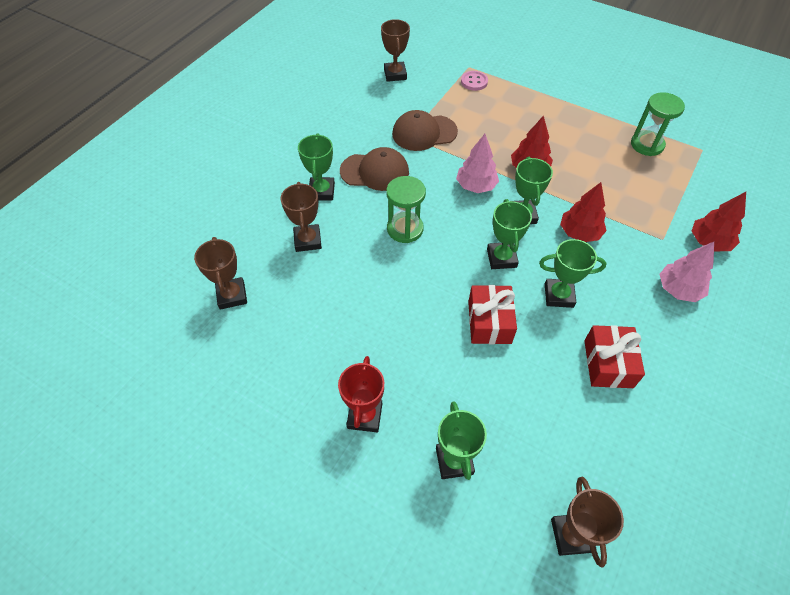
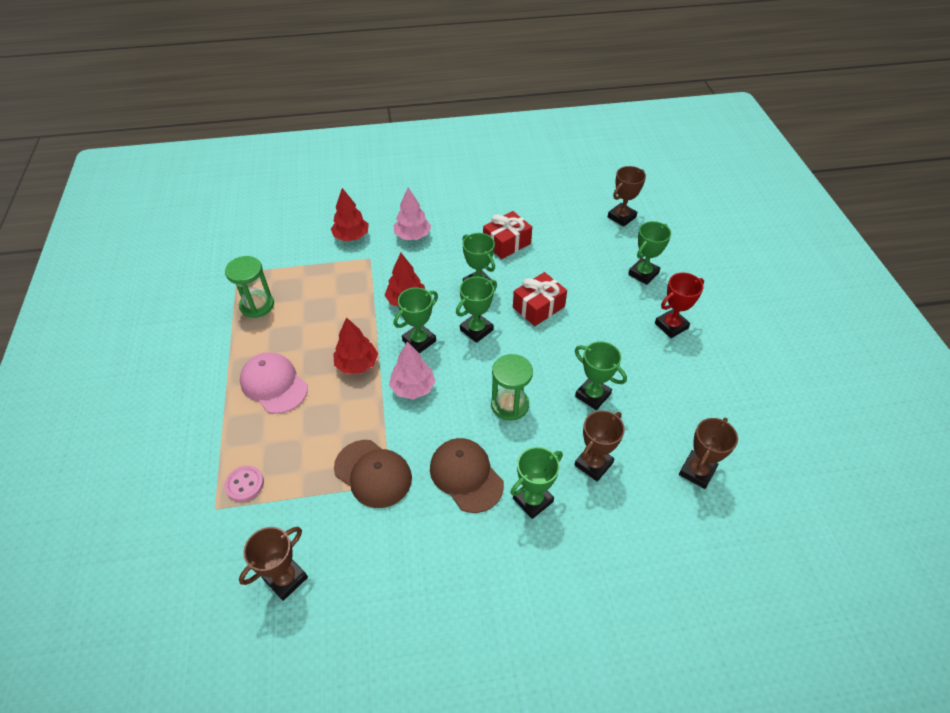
camera: 130 degrees left, 5 degrees down
none -> pink cap [240,352,308,414]
none -> green trophy [575,341,627,410]

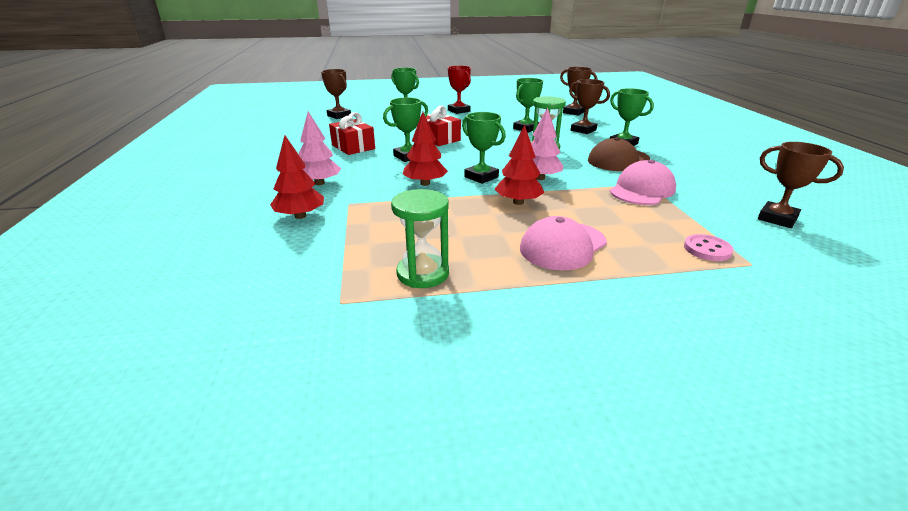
camera: 90 degrees left, 20 degrees down
brown cap [334,440,412,508] -> pink cap [610,160,676,205]
green trophy [456,277,497,343] -> none

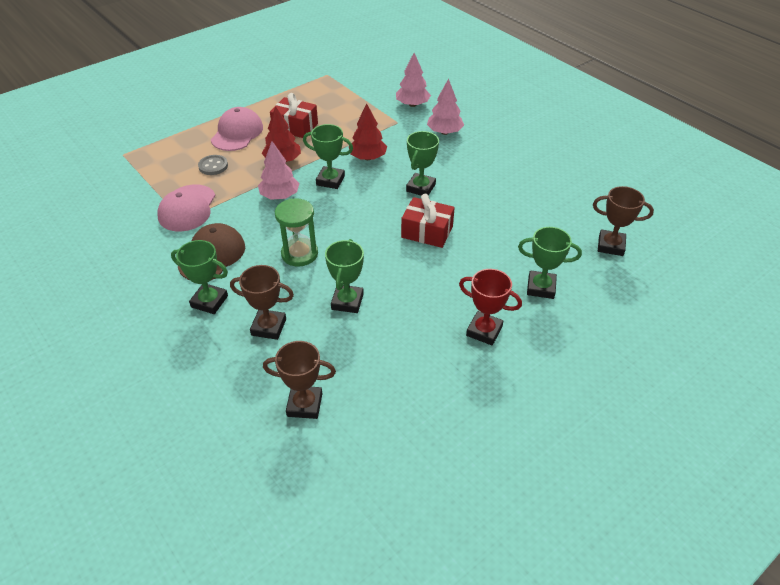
camera: 150 degrees right, 15 degrees up
red tree [270,135,324,219] -> pink tree [396,53,431,107]
red gift [329,112,375,155] -> red gift moved to [270,93,318,138]
green hourglass [391,189,449,288] -> none
pink button [684,234,733,261] -> none
brown trophy [758,142,844,228] -> none
none -> grey button [198,155,228,175]

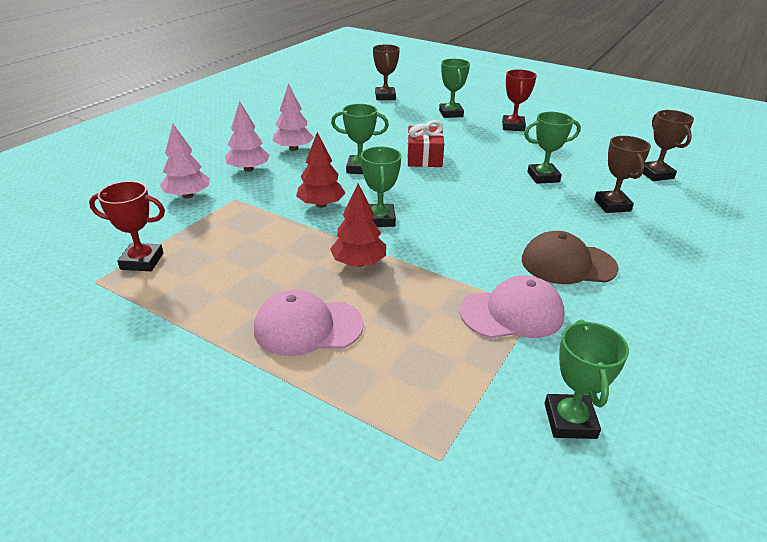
camera: 110 degrees left, 10 degrees down
green trophy [171,240,228,314] -> green trophy moved to [545,320,629,439]
grey button [198,155,228,175] -> none
pink tree [258,141,299,200] -> pink tree moved to [272,83,314,151]
red gift [270,93,318,138] -> none
green hourglass [275,198,318,267] -> none
none -> red trophy [89,181,165,271]

